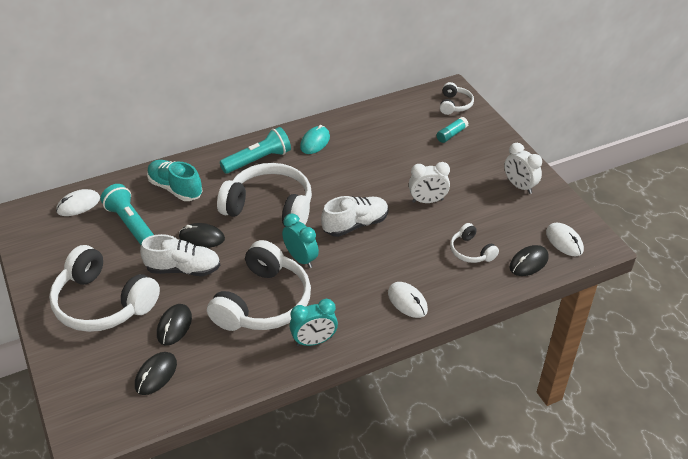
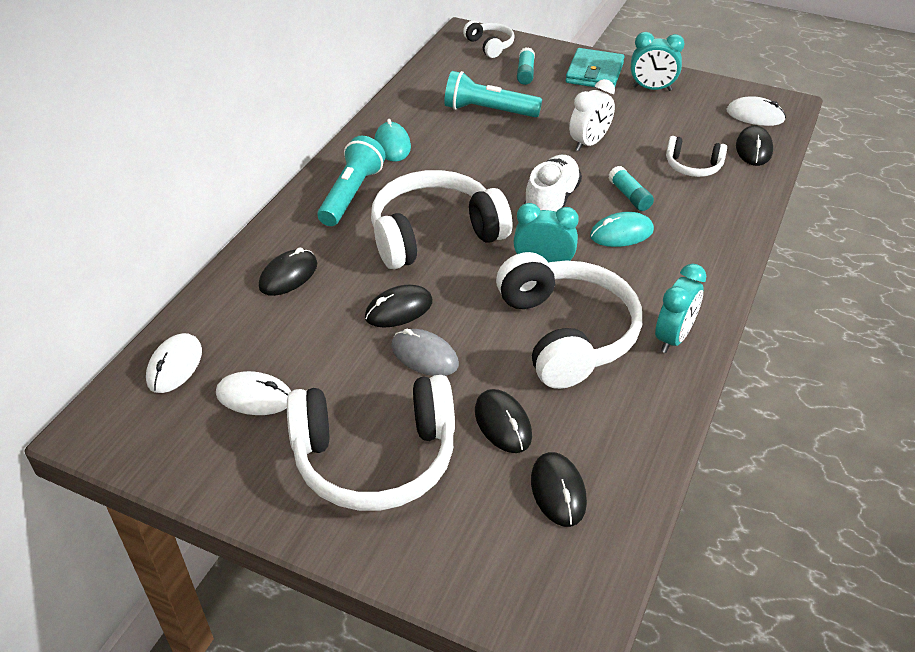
camera: 40 degrees left, 0 degrees up
turquoise flashlight [100,184,154,245] -> turquoise flashlight moved to [444,71,542,117]
white shoe [140,234,220,276] -> grey mouse [391,329,459,376]
turquoise shoe [147,160,203,201] -> black mouse [259,247,317,296]
white mouse [388,282,428,318] -> white mouse moved to [216,371,291,415]
white clock [504,143,542,194] -> turquoise clock [631,32,685,91]
none -> turquoise wallet [565,48,625,88]
none -> turquoise mouse [590,212,654,247]
none -> turquoise glue stick [608,166,654,211]

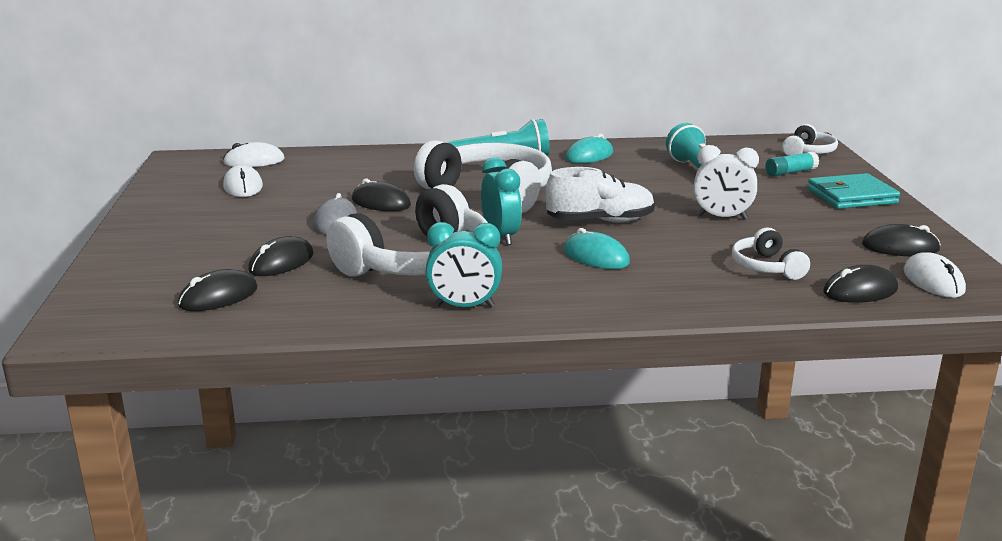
camera: 60 degrees right, 20 degrees down
black mouse [259,247,317,296] -> black mouse moved to [862,224,941,256]
white headphones [287,375,455,511] -> none
turquoise glue stick [608,166,654,211] -> none
turquoise clock [631,32,685,91] -> none

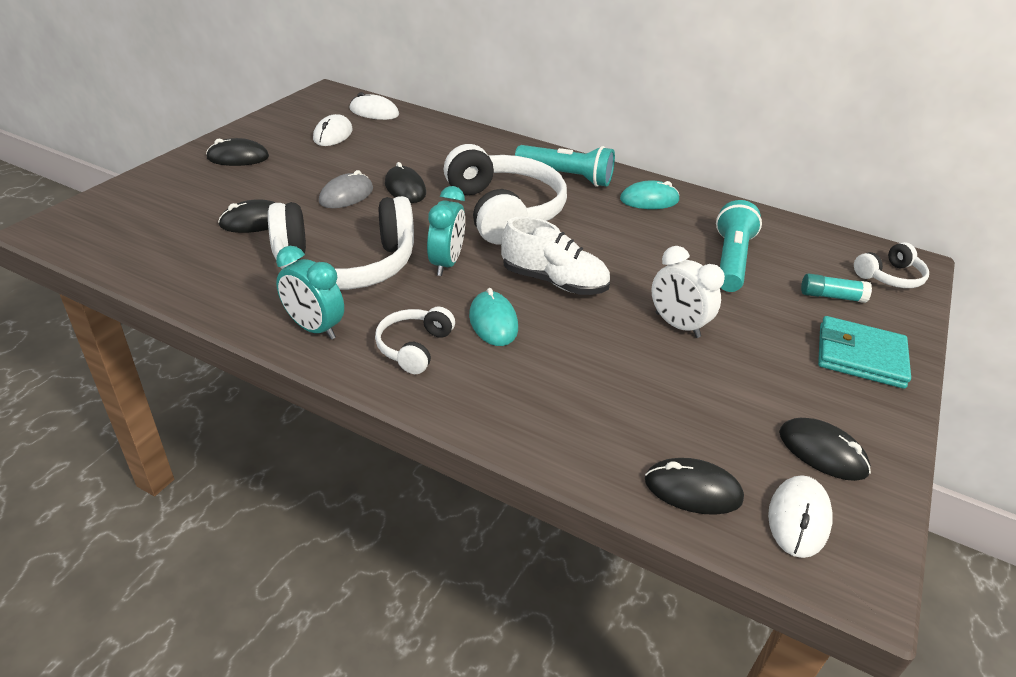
camera: 30 degrees right, 15 degrees up
black mouse [178,269,257,311] -> black mouse moved to [206,138,269,166]
white headphones [732,228,810,280] -> white headphones moved to [375,306,455,374]

